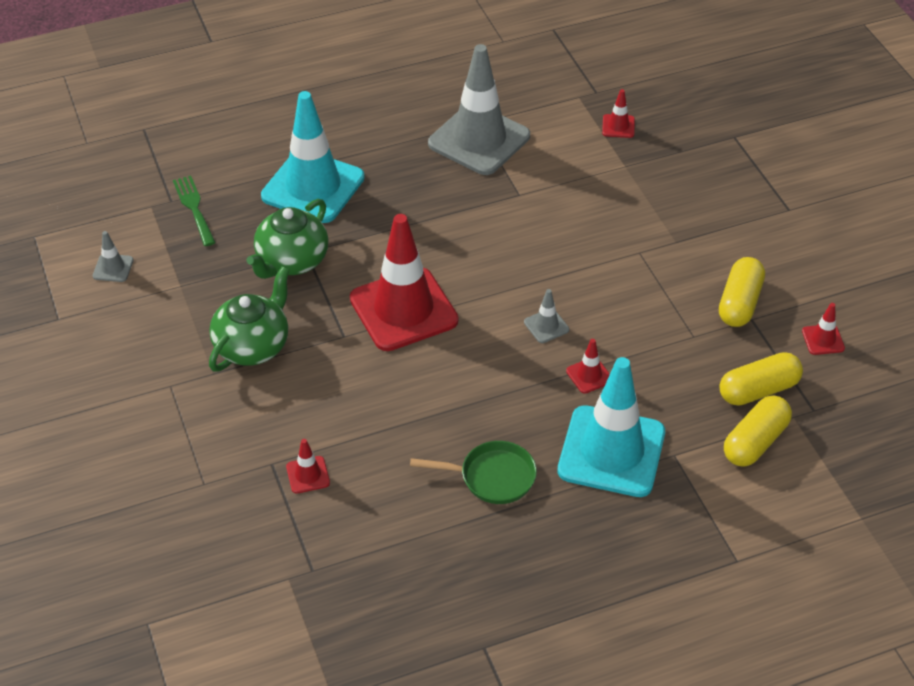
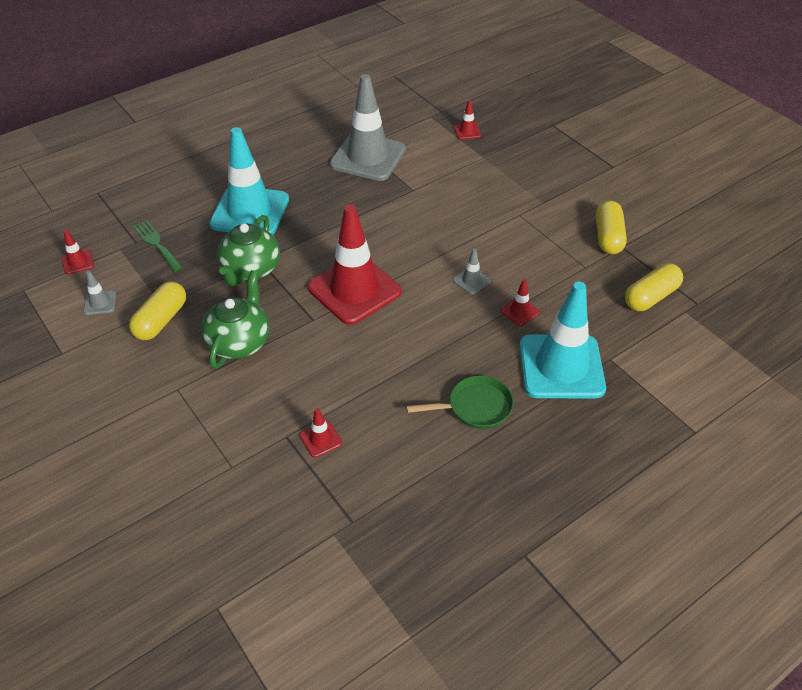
camera: 15 degrees left, 0 degrees up
yellow capsule [724,395,792,467] -> yellow capsule moved to [129,281,186,340]
red traffic cone [802,303,845,355] -> red traffic cone moved to [62,230,94,274]

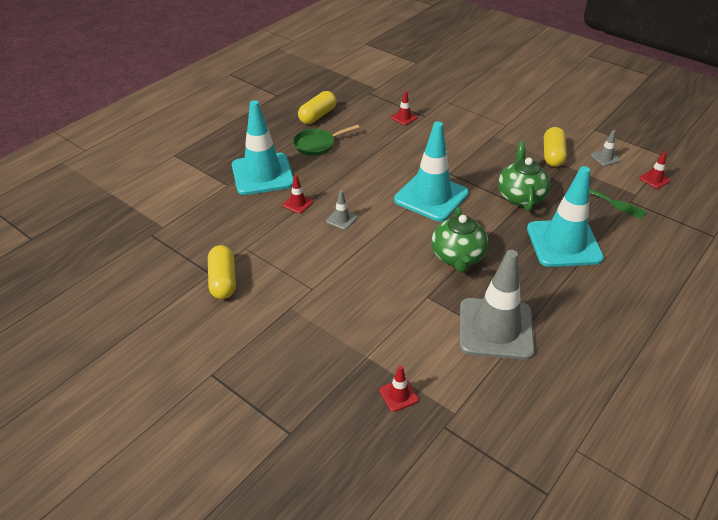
camera: 165 degrees right, 5 degrees down
green teapot [201,270,269,369] -> green teapot moved to [431,207,488,273]
red traffic cone [308,204,402,325] -> turquoise traffic cone [394,122,469,221]
yellow capsule [625,263,683,311] -> yellow capsule moved to [298,91,337,124]

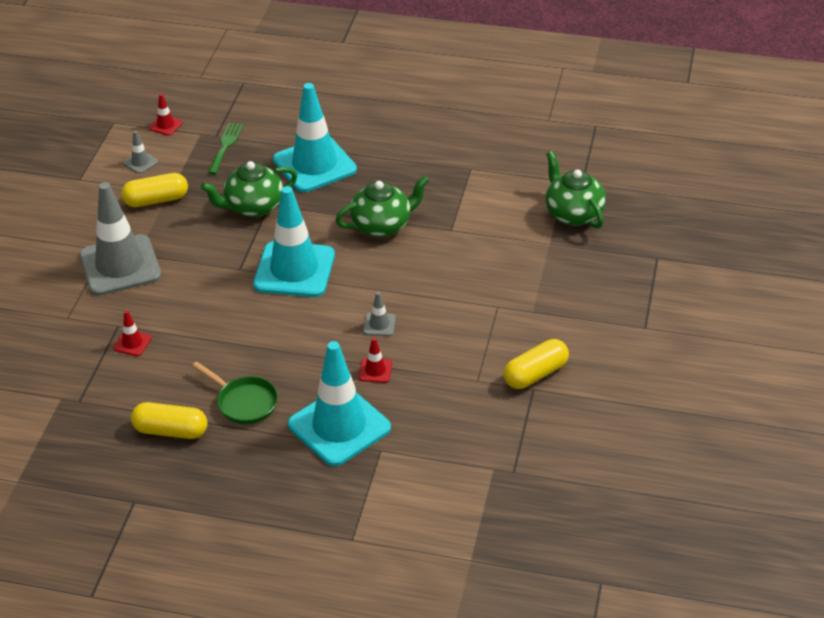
camera: 115 degrees left, 0 degrees up
red traffic cone [379,366,419,412] -> green teapot [546,151,606,228]
grey traffic cone [460,250,535,360] -> grey traffic cone moved to [79,182,161,296]

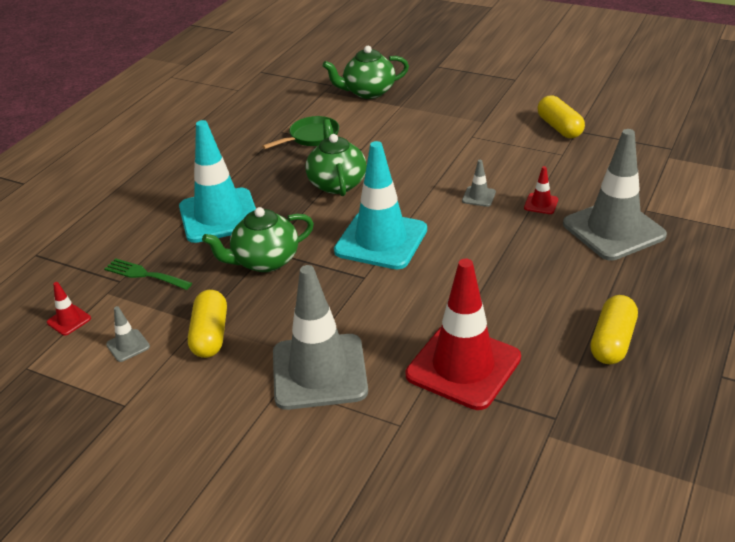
camera: 75 degrees left, 5 degrees down
red traffic cone [113,310,152,356] -> red traffic cone [405,259,521,410], size x2.48
green pan [192,362,278,424] -> green pan moved to [262,116,339,149]
green teapot [201,161,297,217] -> green teapot turned 75 degrees clockwise [202,207,314,272]
turquoise traffic cone [288,341,391,466] -> grey traffic cone [563,129,667,261]

